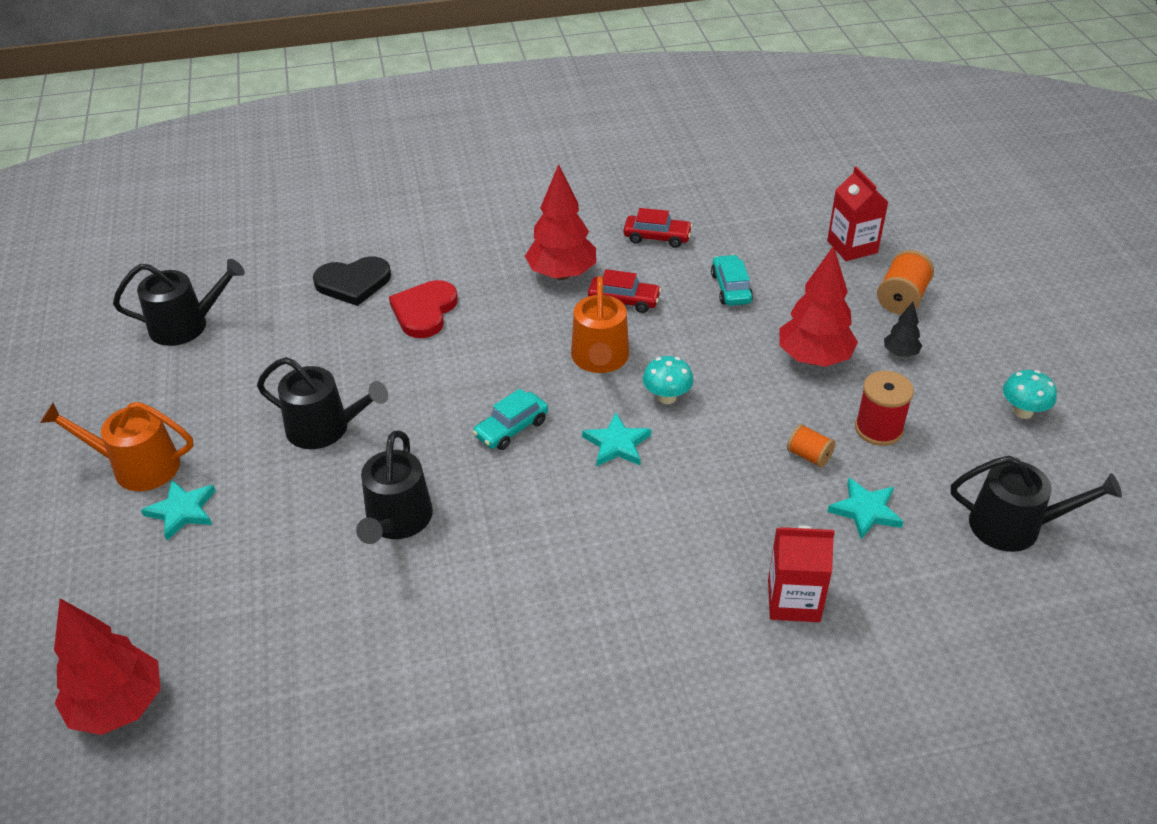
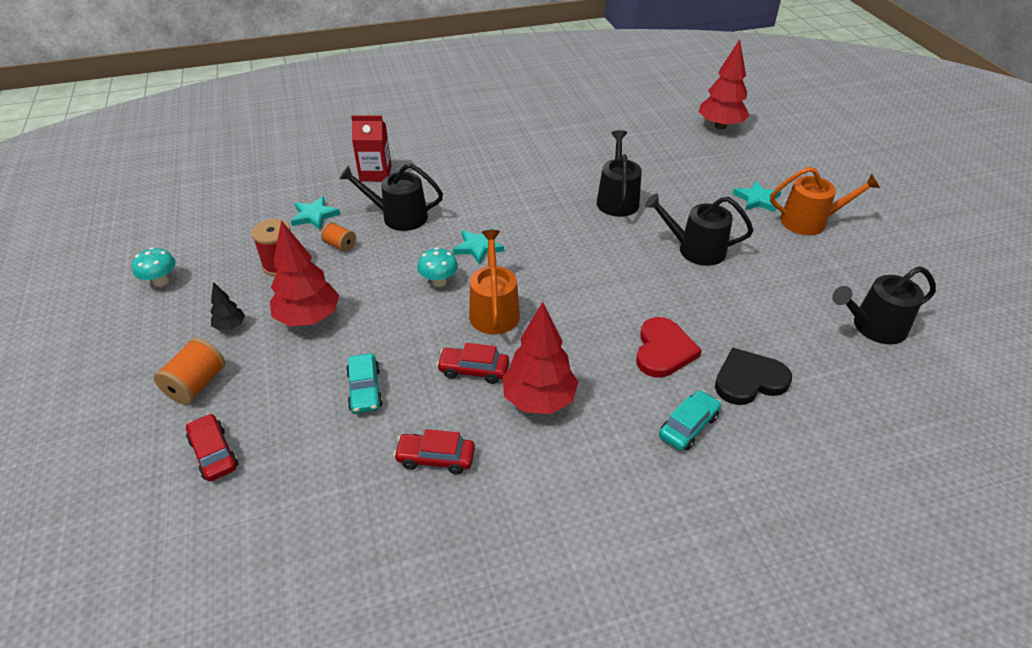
camera: 175 degrees right, 0 degrees up
turquoise car [473,389,548,450] -> turquoise car moved to [659,390,721,451]
red carton [827,167,888,261] -> red car [186,413,238,481]
black watering can [951,456,1122,552] -> black watering can moved to [339,163,443,231]

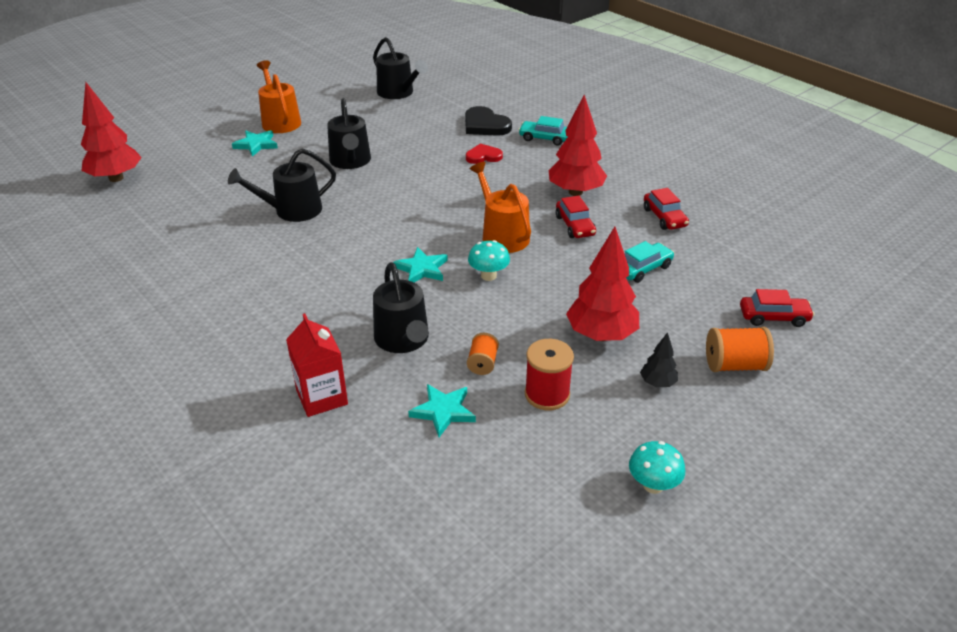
camera: 115 degrees left, 5 degrees down
red car [186,413,238,481] -> red car turned 120 degrees counterclockwise [740,289,814,327]
orange watering can [469,230,520,335] -> orange watering can turned 90 degrees clockwise [470,162,531,253]
red heart [636,317,702,378] -> red heart [466,144,503,164], size x0.65

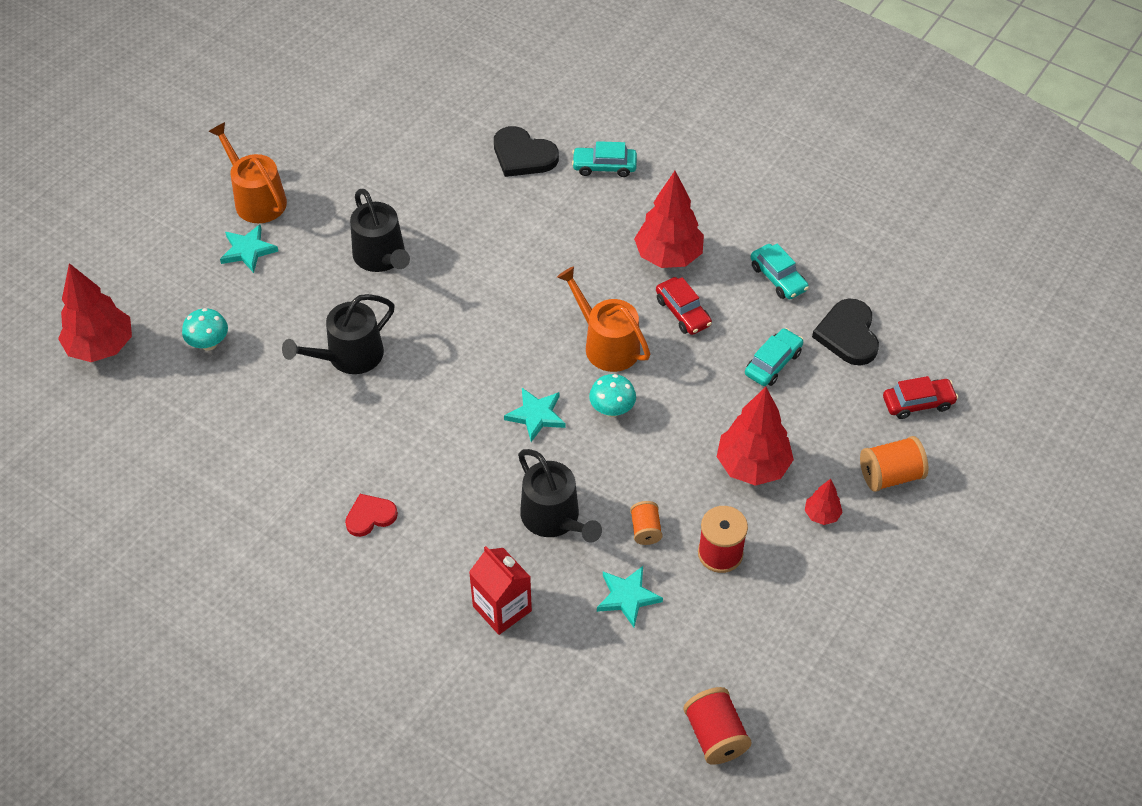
camera: 15 degrees left, 15 degrees up
black watering can [373,37,428,99] -> none
red heart [466,144,503,164] -> red heart moved to [345,494,398,537]
turquoise mushroom [629,441,685,494] -> turquoise mushroom moved to [182,308,228,351]
black tree [640,332,678,387] -> red tree [805,479,843,525]
red car [644,188,689,230] -> turquoise car [750,244,809,299]
none -> red spool [683,687,752,765]
none -> black heart [812,299,879,366]

